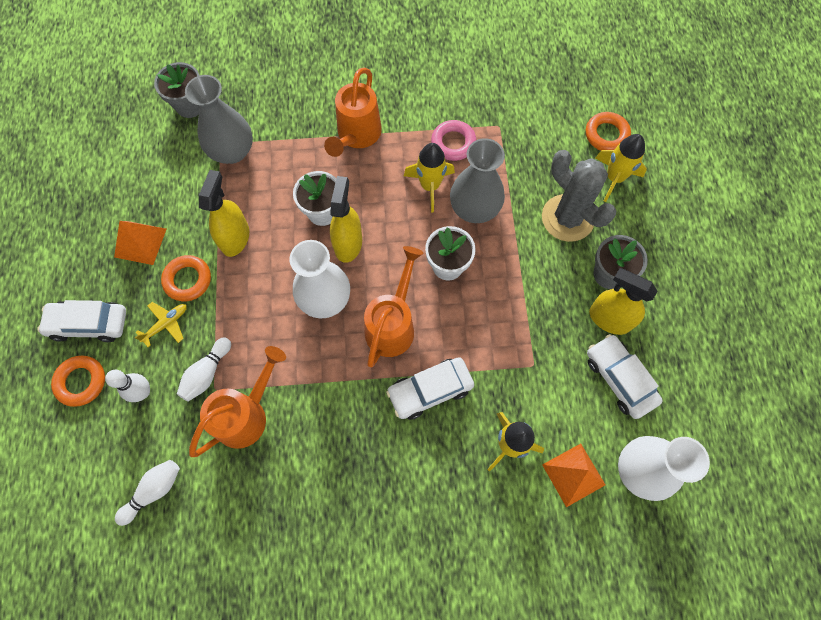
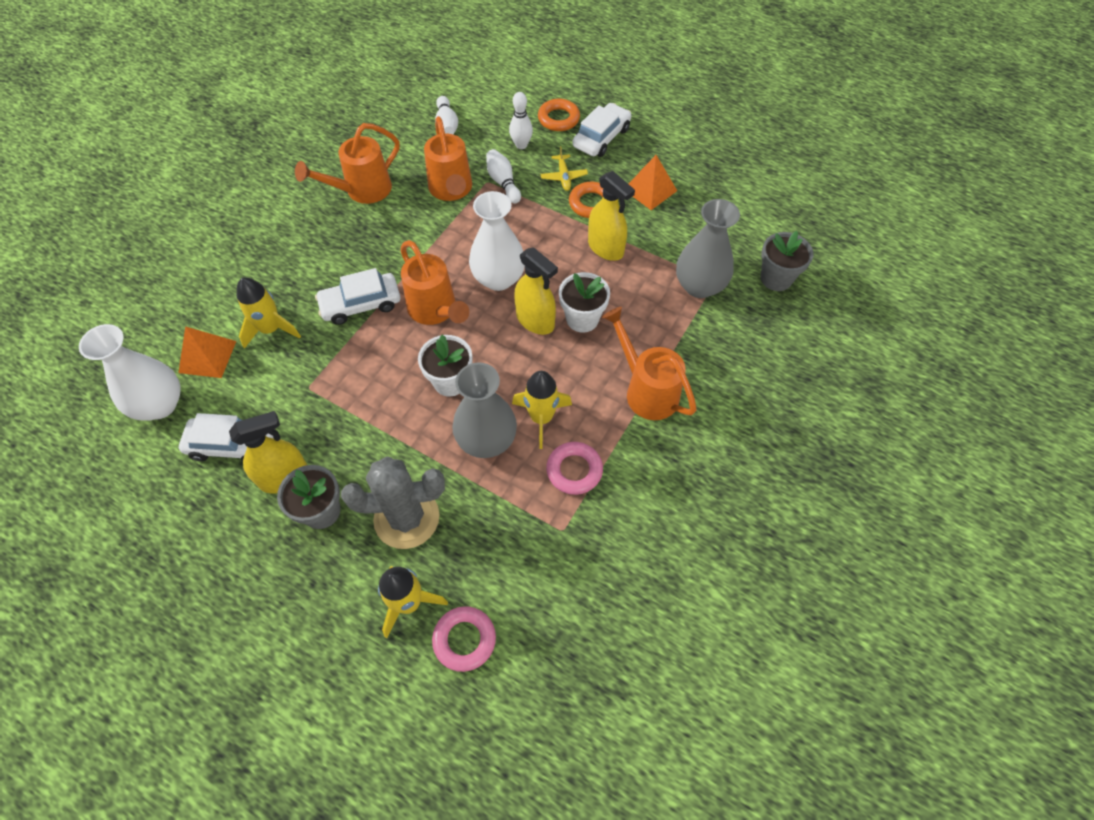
camera: 125 degrees right, 10 degrees down
white car [386,357,474,420] -> white car turned 120 degrees counterclockwise [315,268,401,325]
orange ring [586,112,631,151] -> pink ring [432,606,496,672]
none -> orange watering can [295,123,400,204]

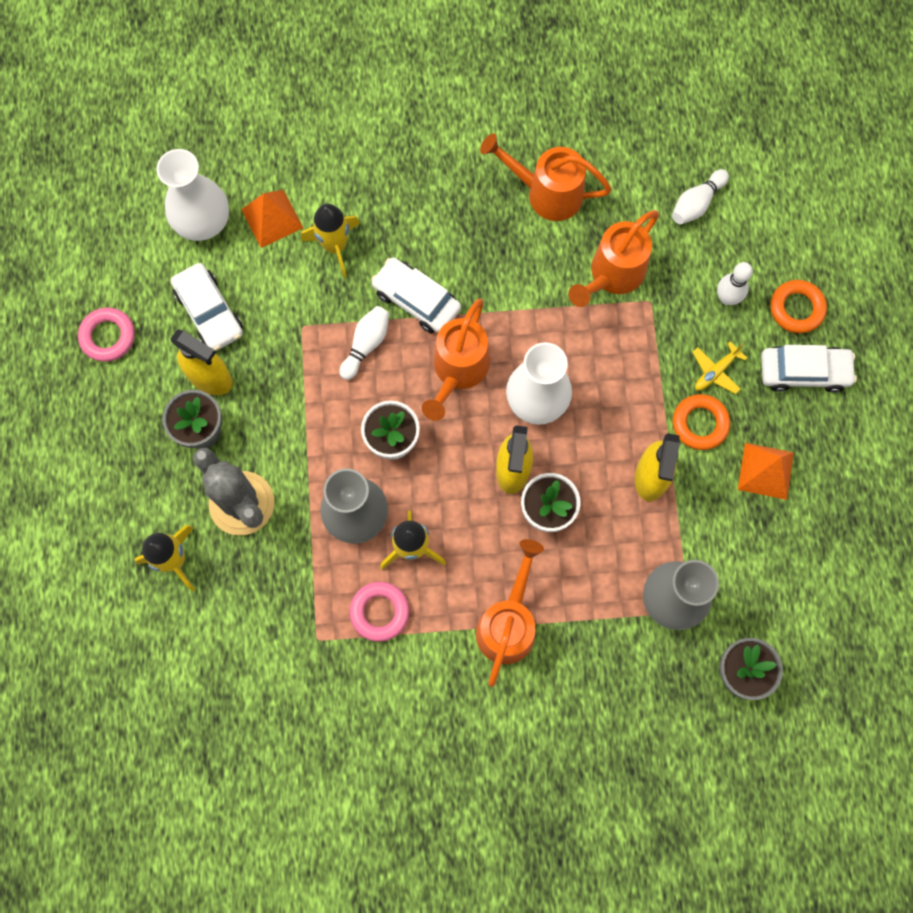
camera: 55 degrees right, 15 degrees up
pink ring [432,606,496,672] -> pink ring moved to [78,308,135,362]
white bowling pin [486,149,521,203] -> white bowling pin moved to [339,306,390,380]

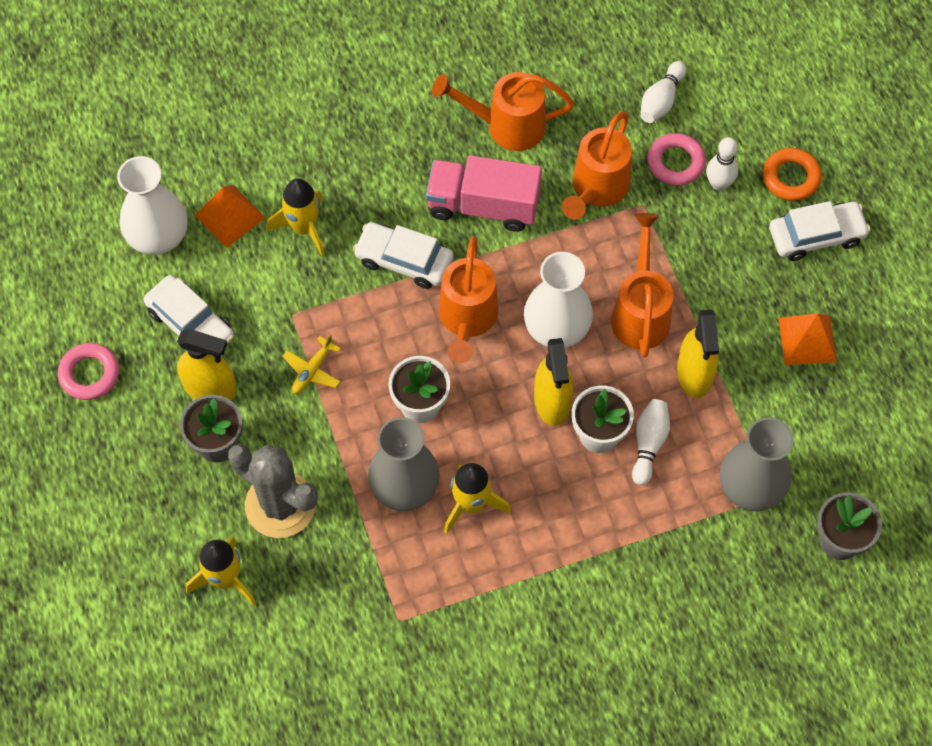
camera: 15 degrees left, 10 degrees down
white bowling pin [339,306,390,380] -> white bowling pin moved to [632,399,670,485]
pink ring [349,582,409,642] -> pink ring moved to [647,133,706,186]
orange watering can [476,539,544,687] -> orange watering can moved to [611,213,674,357]
orange ring [673,394,730,450] -> none
yellow plane [692,341,747,394] -> yellow plane moved to [282,334,341,394]
none -> pink truck [426,155,542,232]

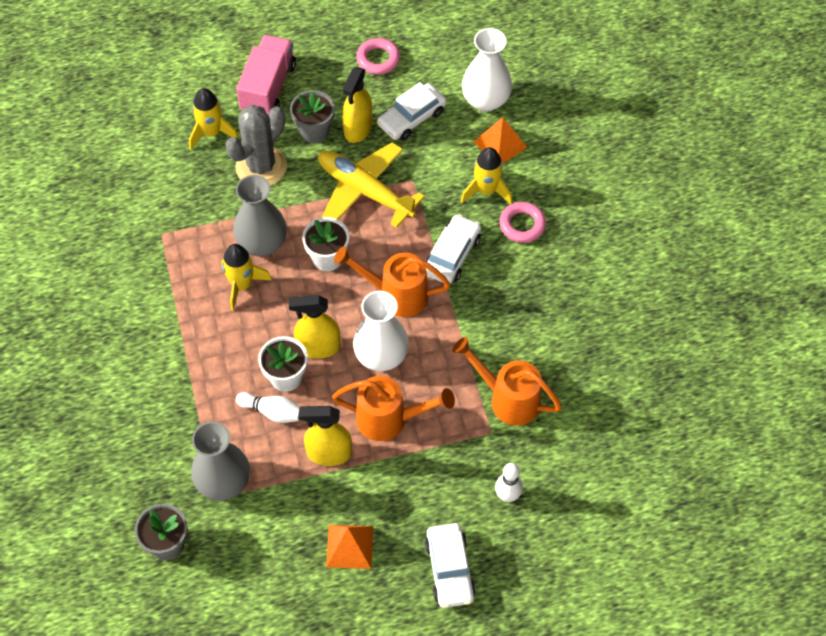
camera: 95 degrees right, 5 degrees down
yellow plane [282,334,341,394] -> yellow plane [318,142,425,228], size x2.34
pink truck [426,155,542,232] -> pink truck moved to [236,35,296,115]
orange watering can [432,72,574,151] -> none
white bowling pin [640,61,686,123] -> none
pink ring [647,133,706,186] -> pink ring moved to [499,202,546,243]
orange ring [763,148,822,201] -> none

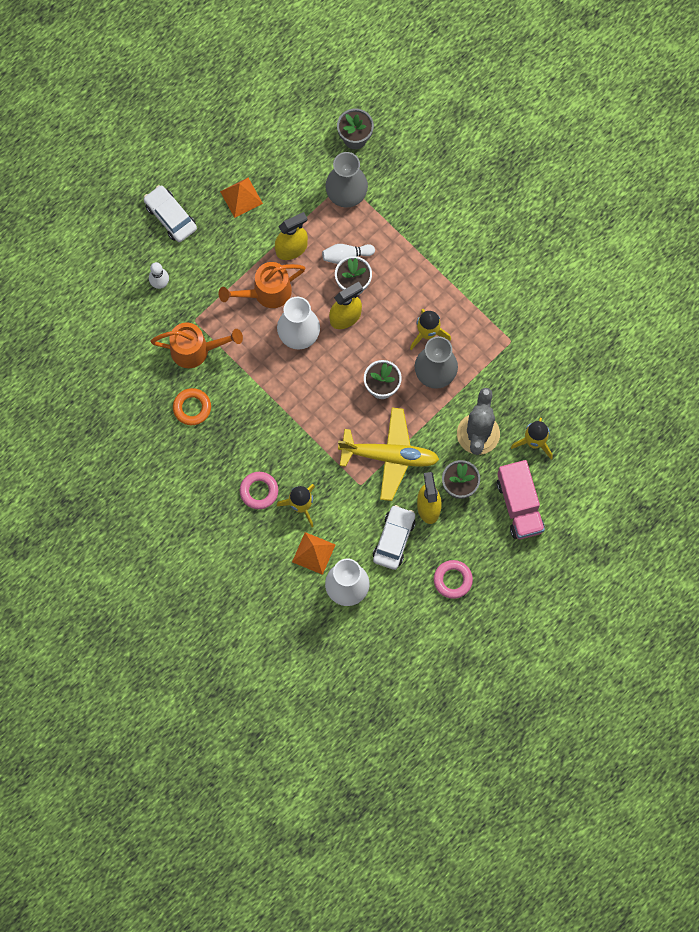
camera: 150 degrees right, 15 degrees up
orange watering can [334,246,450,317] -> none
white car [426,214,481,284] -> none
none -> orange ring [173,388,211,425]

